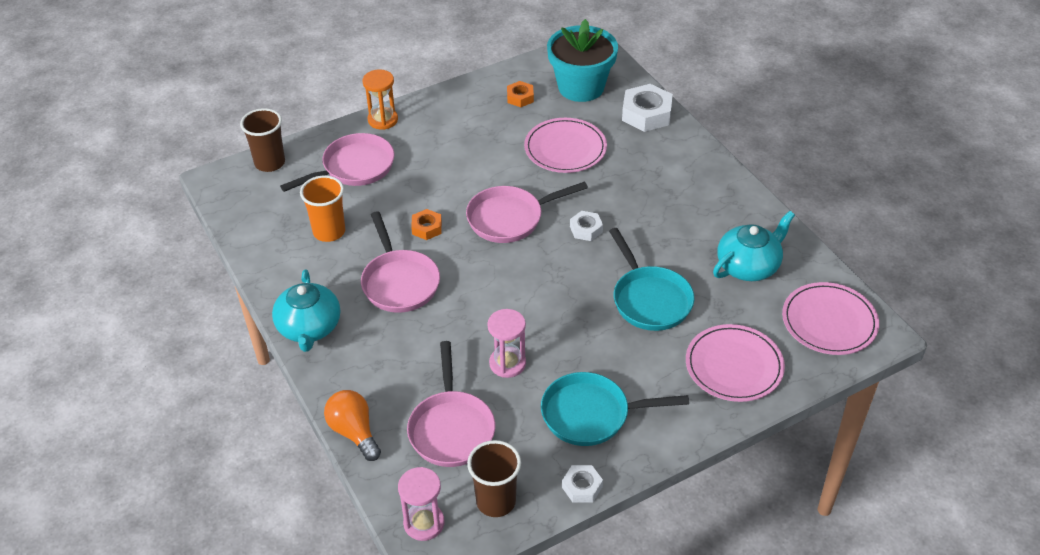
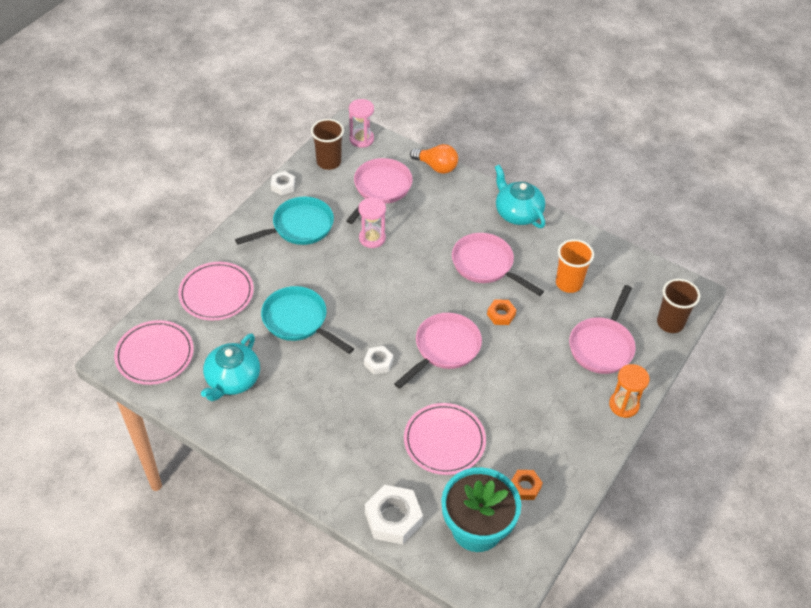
camera: 150 degrees right, 5 degrees up
pink pan [407,341,495,467] -> pink pan turned 60 degrees clockwise [346,158,413,224]

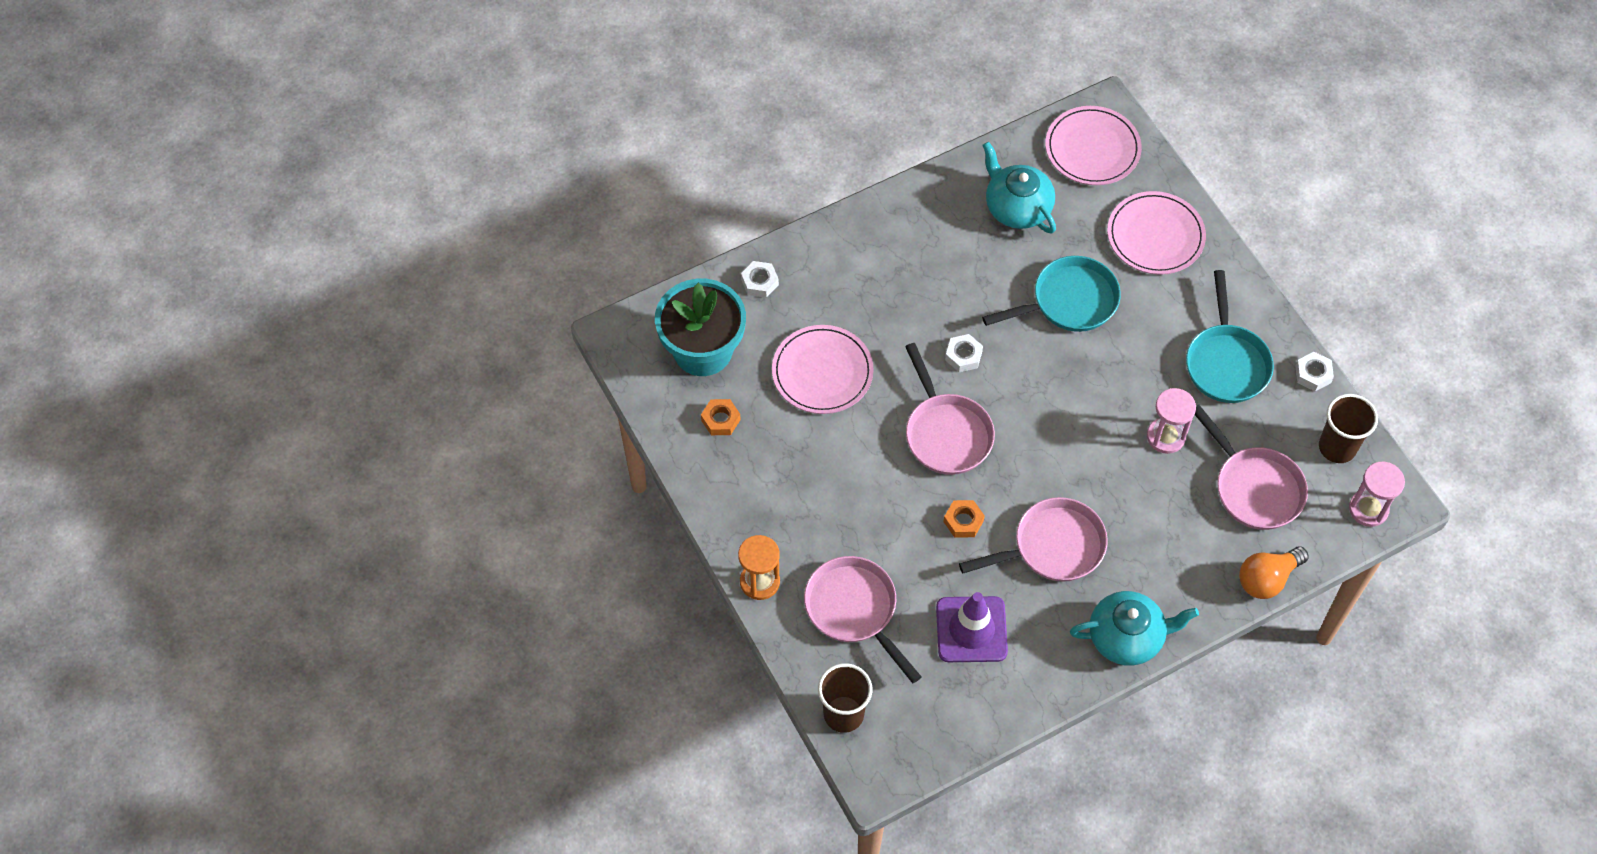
camera: 120 degrees right, 10 degrees up
white nut [365,485,423,544] -> white nut [741,261,779,298], size x0.56
orange cup [556,239,594,293] -> purple traffic cone [936,592,1008,662]

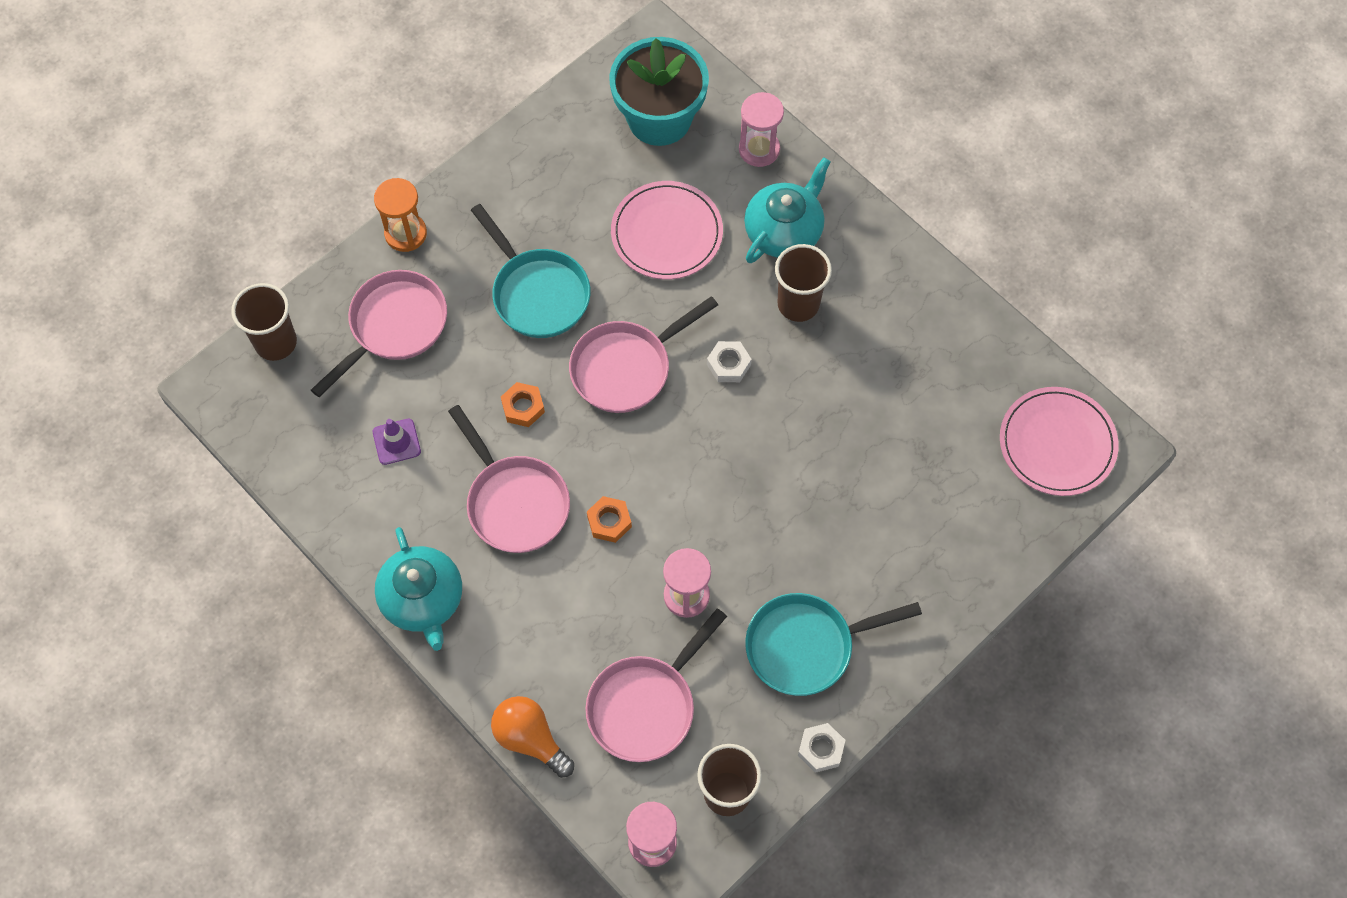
camera: 75 degrees right, 5 degrees up
orange nut [701,399,741,435] -> orange nut moved to [587,496,632,543]
white nut [741,261,779,298] -> pink hourglass [739,92,784,167]
purple traffic cone [936,592,1008,662] -> purple traffic cone [373,419,421,465], size x0.56
turquoise pan [982,256,1121,332] -> turquoise pan moved to [471,204,591,338]
turquoise teapot [983,142,1056,234] -> turquoise teapot moved to [744,157,831,263]
pink plate [1107,191,1206,275] -> none
none -> brown cup [775,244,832,322]

